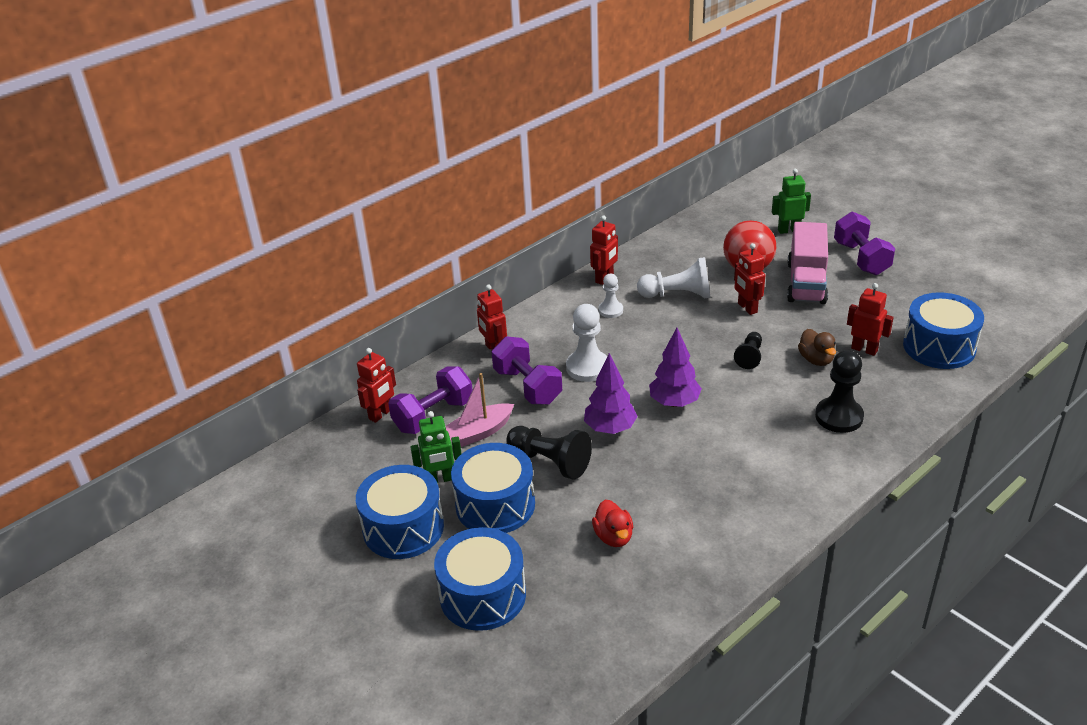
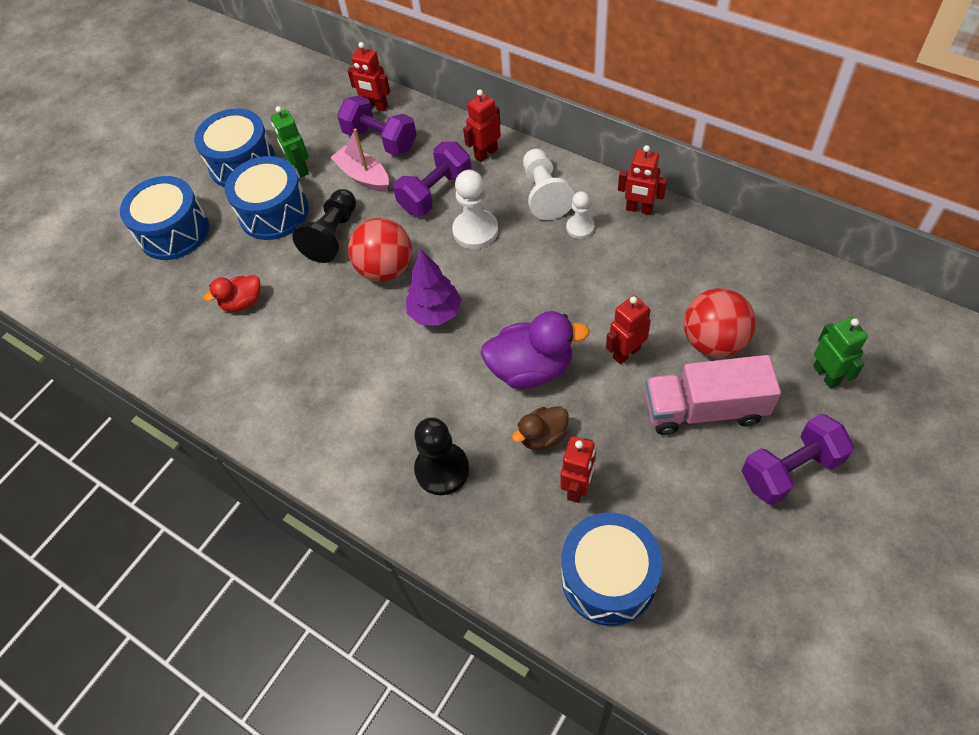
camera: 80 degrees right, 20 degrees up
purple tree [584,353,638,434] -> red ball [348,218,412,282]
white pawn [637,257,711,299] -> white pawn moved to [523,149,575,220]
black pawn [734,332,762,369] -> purple duck [481,311,590,389]

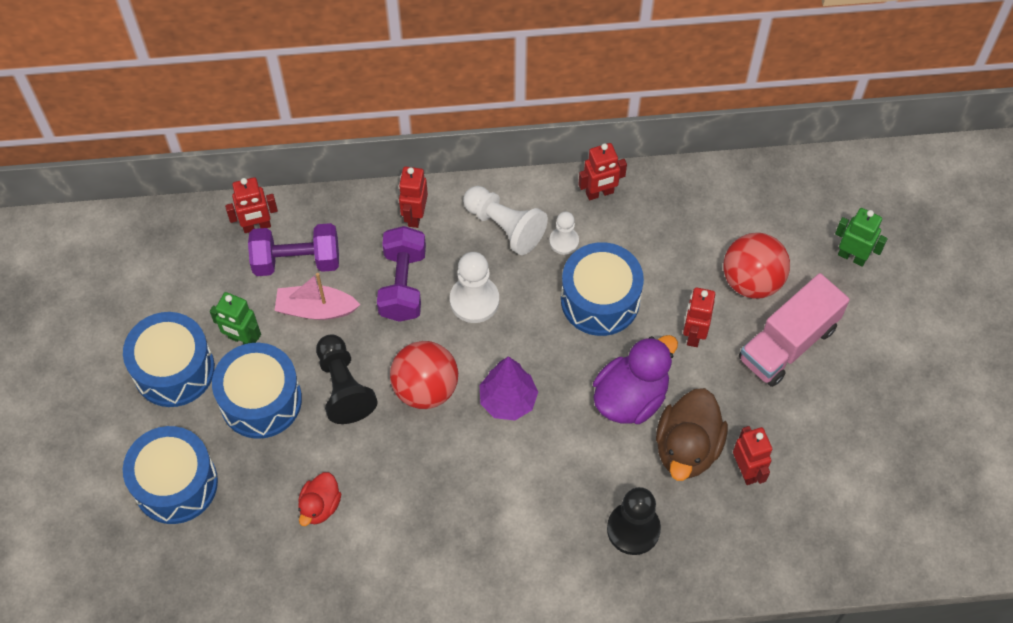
camera: 45 degrees left, 5 degrees up
brown duck [512,406,569,450] -> brown duck [656,388,728,481], size x1.74
blue drum [561,512,663,626] -> blue drum moved to [561,242,644,336]
purple dumbbell [742,414,854,505] -> none

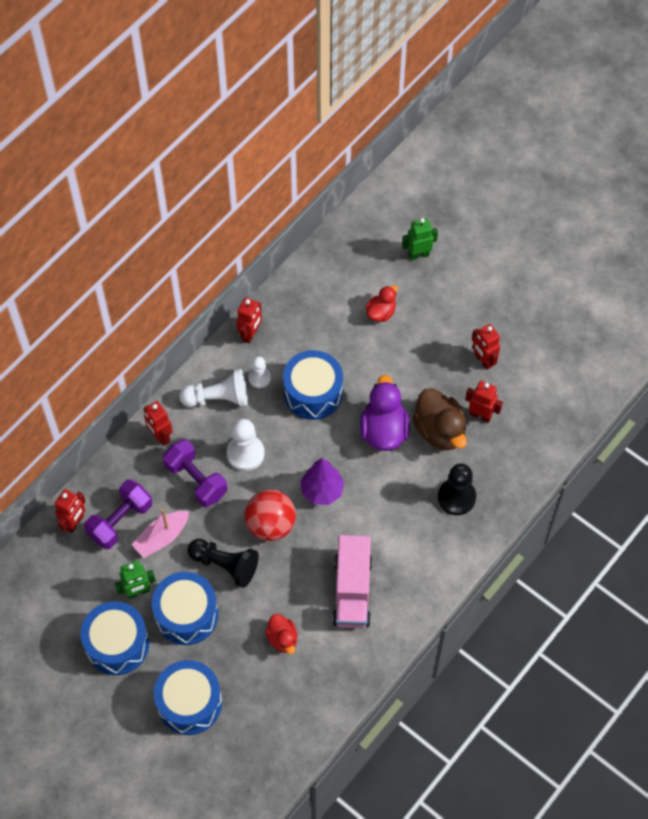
camera: 45 degrees left, 0 degrees up
red robot [683,287,715,347] -> red robot moved to [472,324,500,370]
red ball [723,233,790,299] -> red duck [366,285,398,322]
pink truck [739,273,850,387] -> pink truck moved to [332,535,372,628]

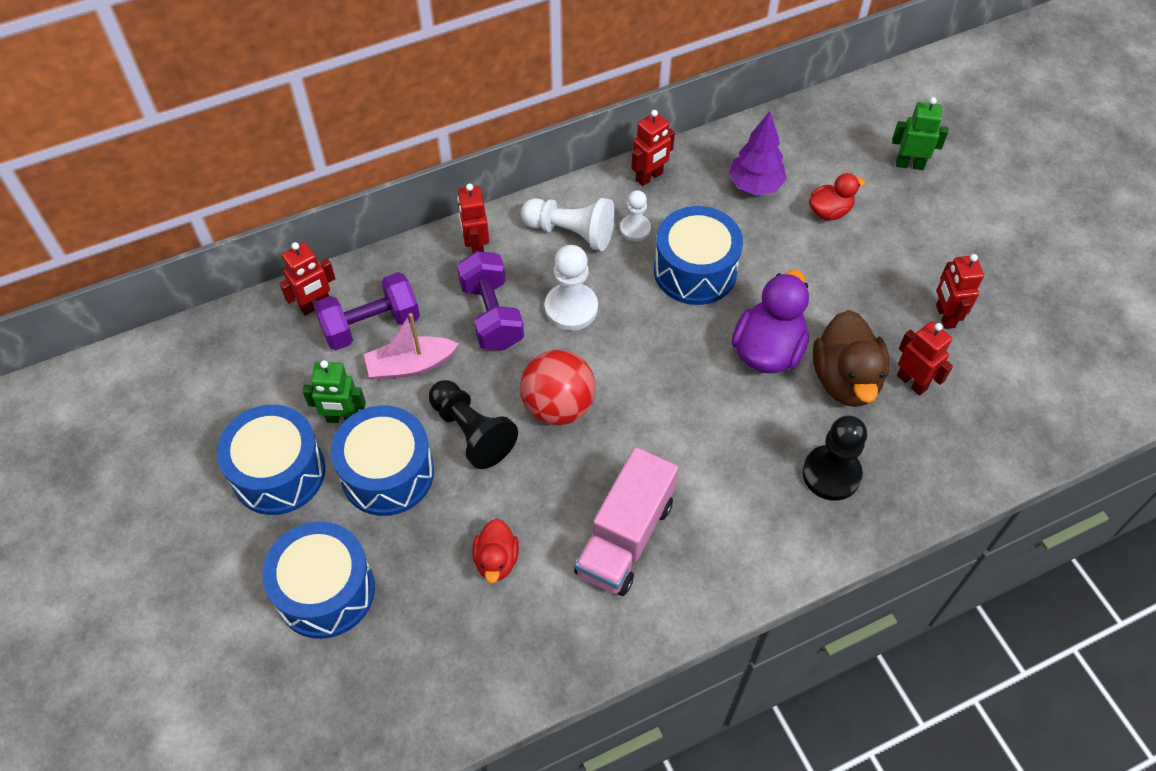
camera: 25 degrees right, 5 degrees down
purple tree [301,458,344,505] -> purple tree moved to [729,111,787,195]

